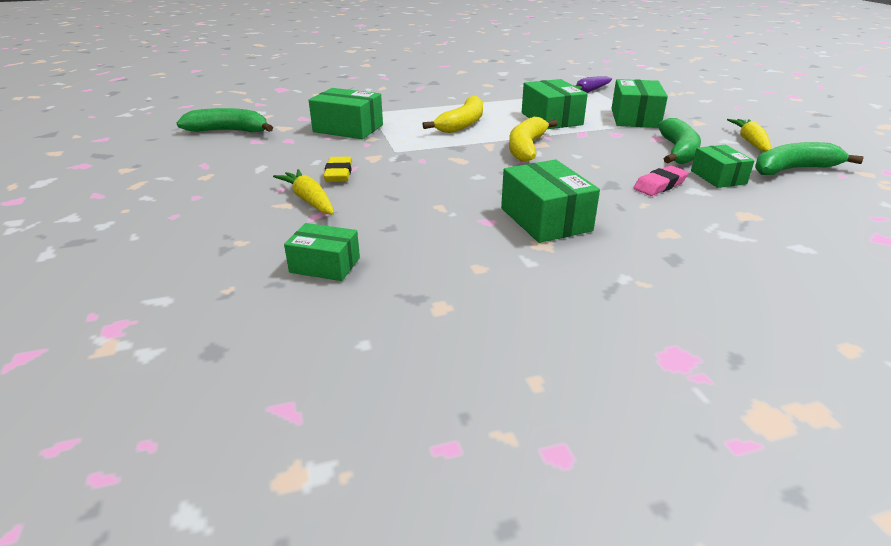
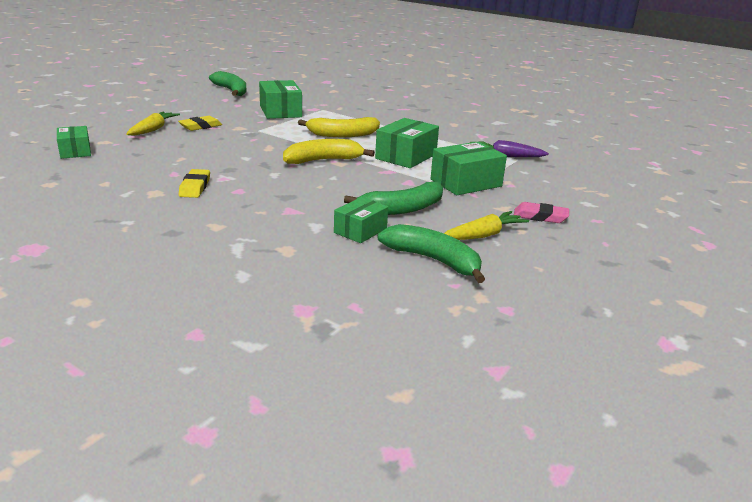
camera: 50 degrees right, 5 degrees down
green box [501,160,600,243] -> yellow eraser [179,169,210,198]
pink eraser [633,166,689,196] -> pink eraser moved to [514,202,569,223]

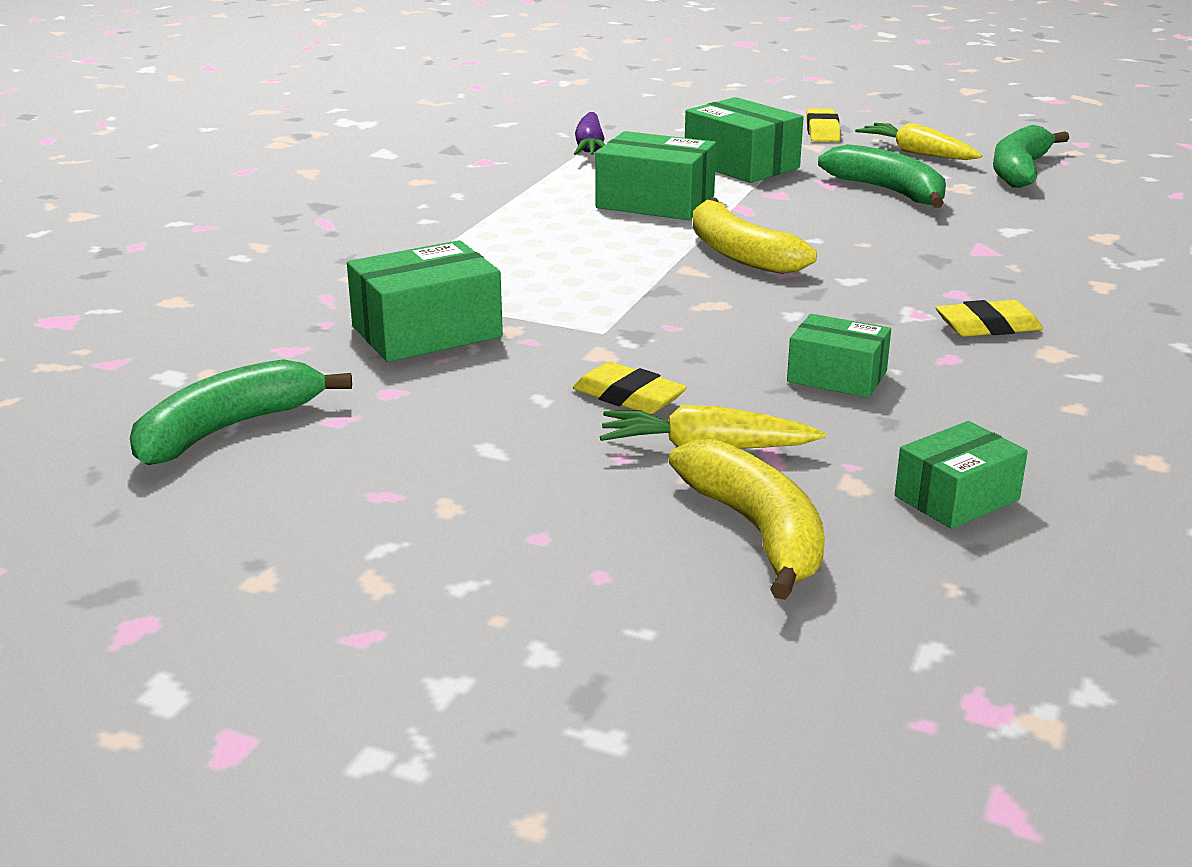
camera: 100 degrees left, 0 degrees up
yellow banana [298,117,380,137] -> yellow banana moved to [669,439,825,600]
green box [334,197,388,243] -> green box moved to [787,314,891,398]
pink eraser [514,202,569,223] -> yellow eraser [807,108,840,142]

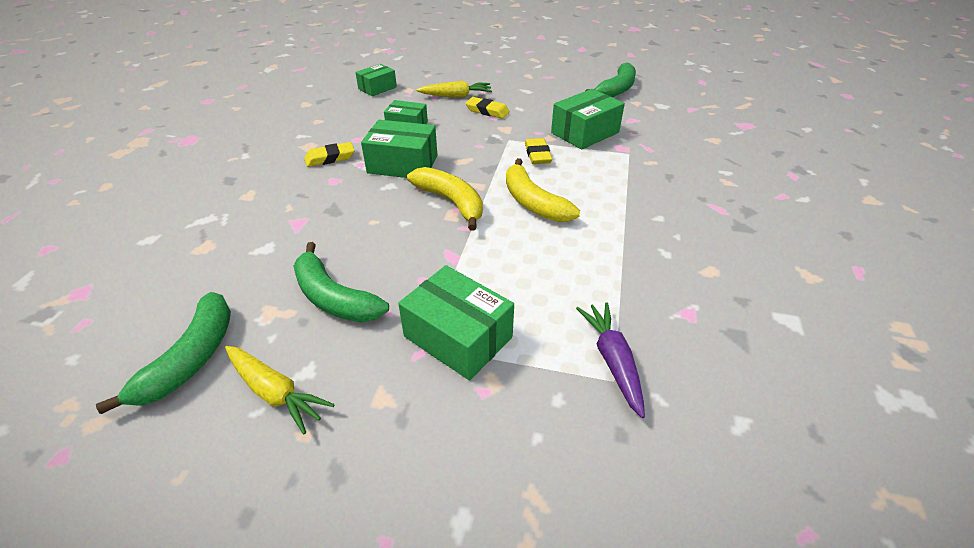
camera: 170 degrees right, 15 degrees up
green box [596,131,716,220] -> green box moved to [361,120,438,178]
yellow banana [669,439,825,600] -> yellow banana moved to [506,158,580,222]
yellow eraser [807,108,840,142] -> yellow eraser moved to [525,138,552,164]

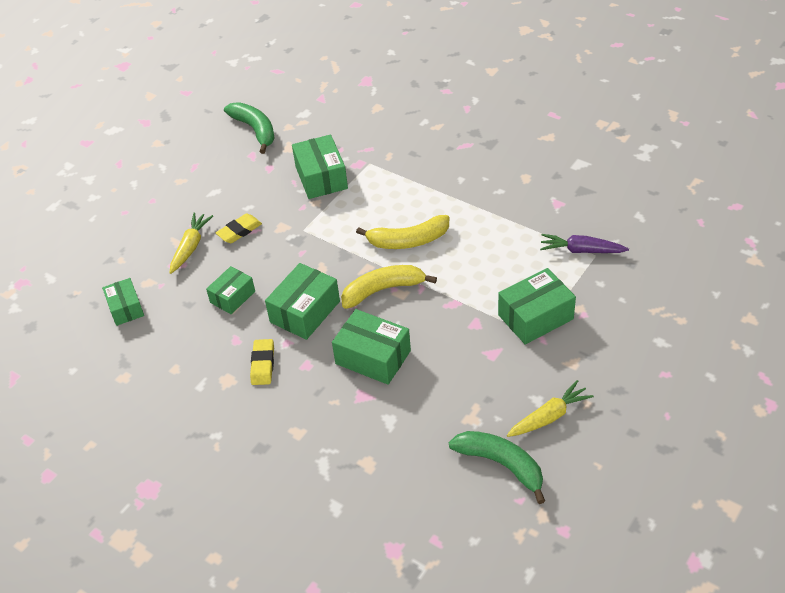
camera: 65 degrees left, 5 degrees up
green banana [293,242,389,322] -> none
yellow eraser [525,138,552,164] -> none
none -> green box [332,309,411,385]

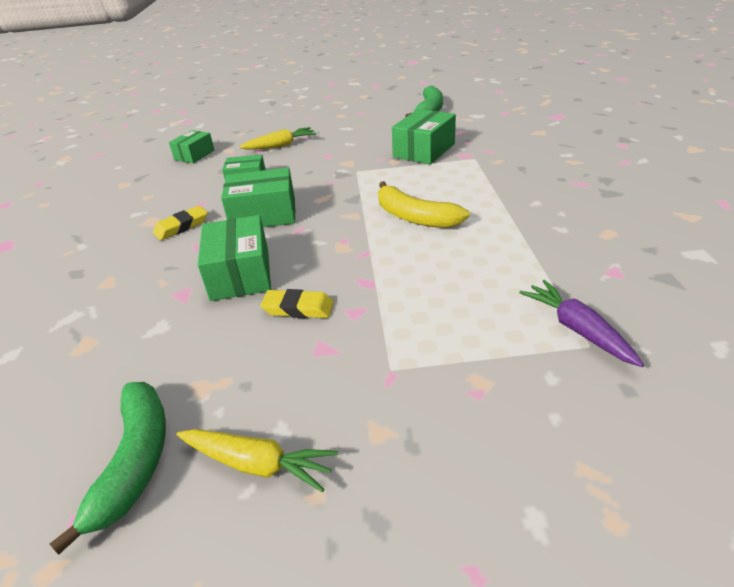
camera: 50 degrees right, 10 degrees down
yellow eraser [216,213,262,243] -> yellow eraser moved to [260,289,334,318]
yellow banana [341,265,437,309] -> none
green box [498,268,576,344] -> none

